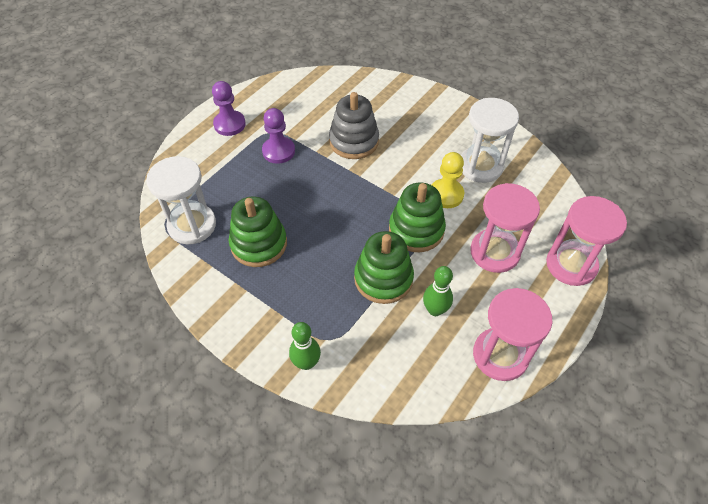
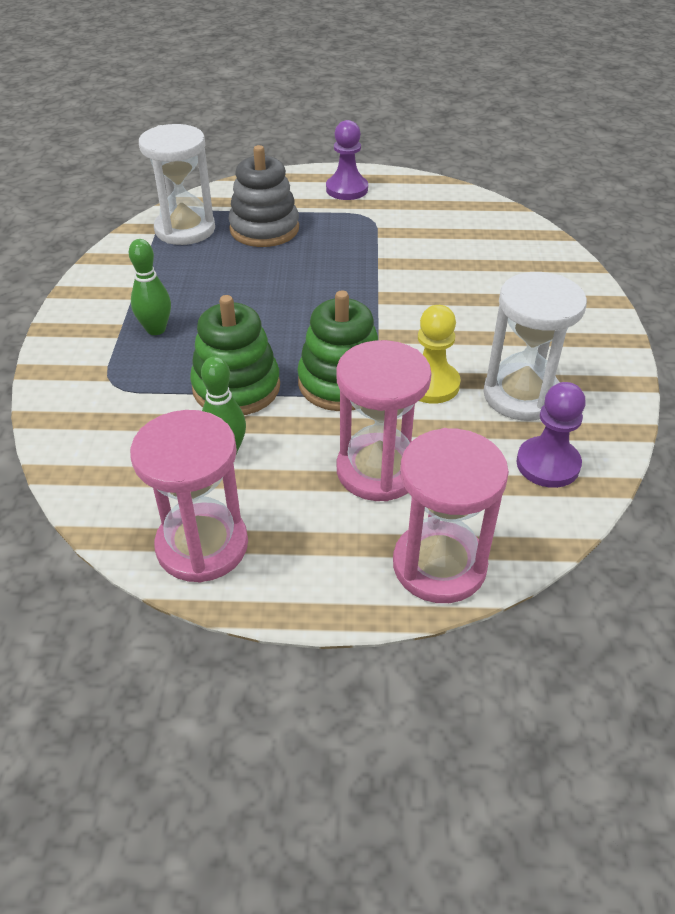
camera: 55 degrees right, 10 degrees down
green stacking toy [229,196,287,267] -> none
purple pawn [262,108,295,164] -> purple pawn moved to [516,382,586,488]
green bowling pin [289,322,321,370] -> green bowling pin moved to [129,239,171,335]
grey stacking toy [329,92,379,159] -> grey stacking toy moved to [228,145,299,247]

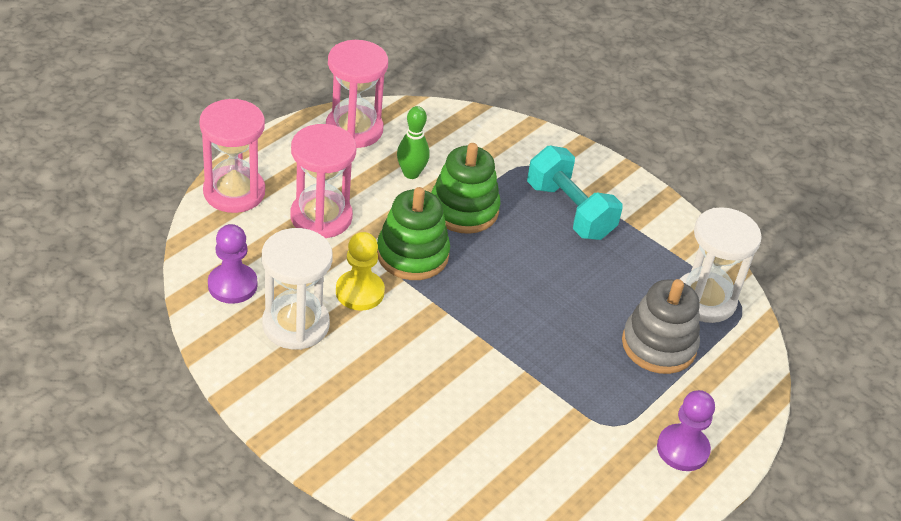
camera: 125 degrees right, 0 degrees up
green bowling pin [129,239,171,335] -> turquoise dumbbell [527,145,623,240]

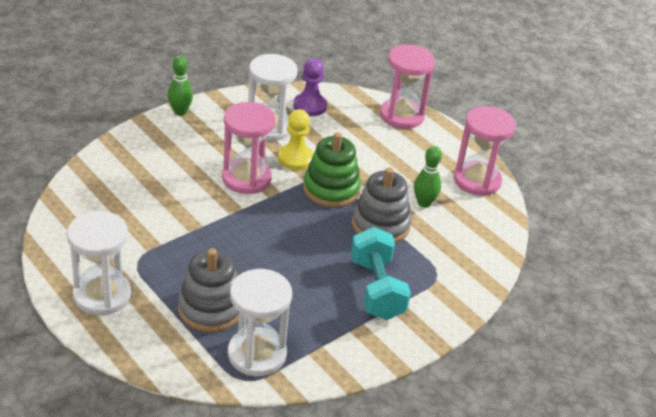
camera: 100 degrees right, 5 degrees down
pink hourglass [290,124,356,238] -> pink hourglass moved to [222,102,276,194]
green stacking toy [431,143,501,234] -> grey stacking toy [352,167,412,243]
turquoise dumbbell [527,145,623,240] -> turquoise dumbbell turned 75 degrees counterclockwise [351,227,411,320]
purple pawn [657,390,715,471] -> white hourglass [67,211,131,315]
none -> green bowling pin [168,55,193,116]

